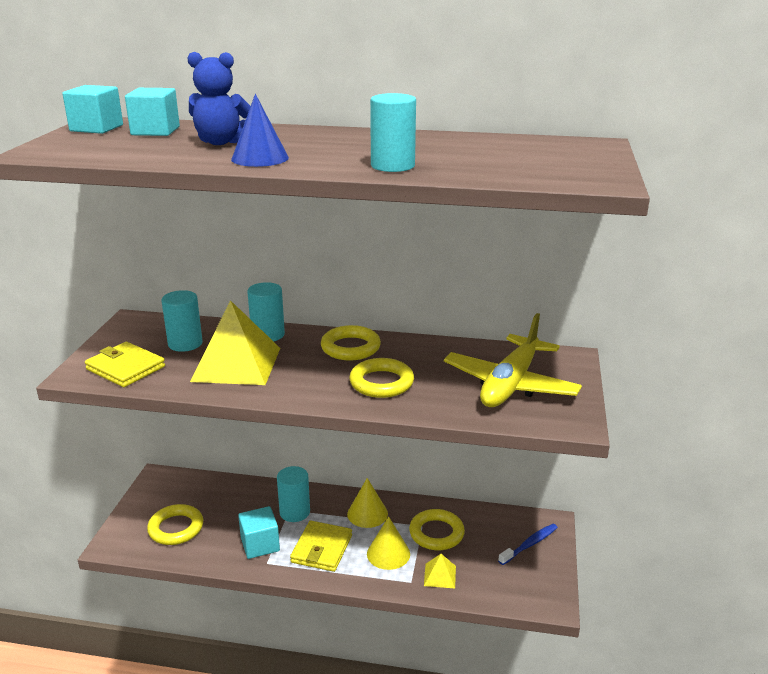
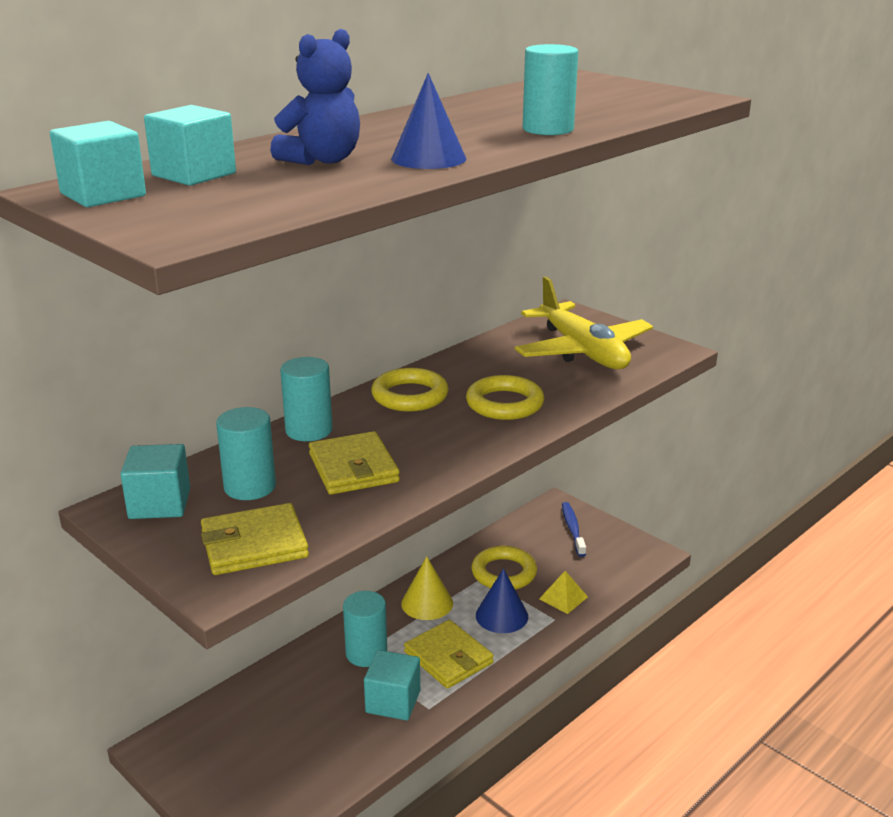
camera: 55 degrees left, 0 degrees up
yellow ring [147,504,203,545] -> none
yellow pyramid [190,300,280,385] -> yellow wallet [309,431,400,495]
yellow cone [367,517,410,570] -> blue cone [476,568,528,633]
none -> turquoise cube [120,444,190,519]

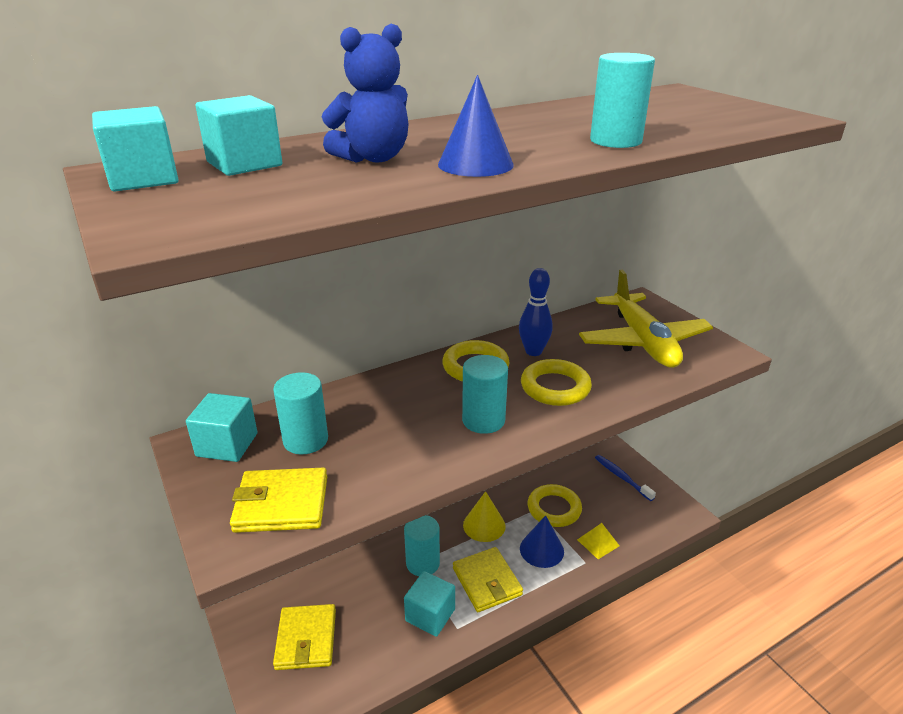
camera: 15 degrees right, 5 degrees up
turquoise cylinder [280,357,333,441] -> turquoise cylinder moved to [462,355,508,434]
yellow wallet [309,431,400,495] -> yellow wallet moved to [273,604,336,670]
blue toothbrush [562,502,586,557] -> blue toothbrush turned 45 degrees counterclockwise [595,455,656,501]
none -> blue bowling pin [519,268,553,356]

